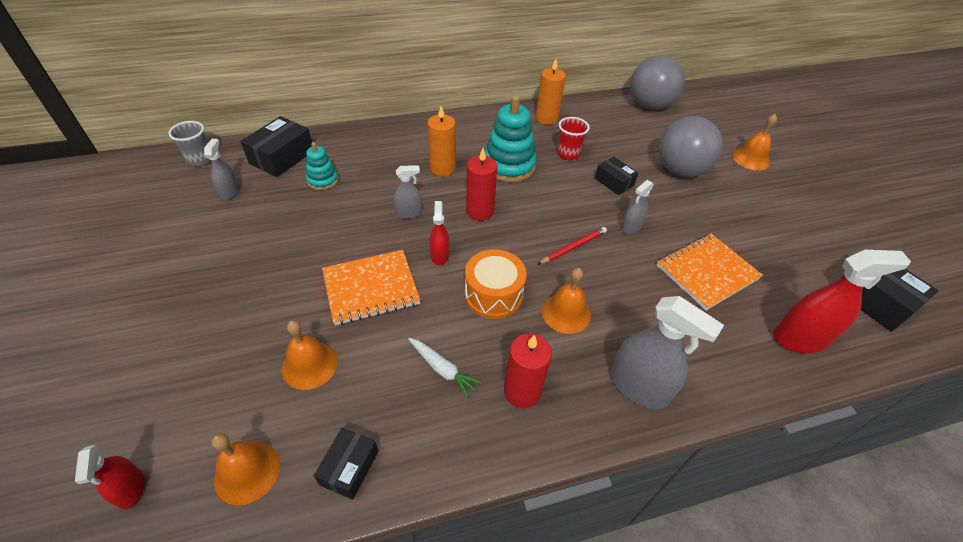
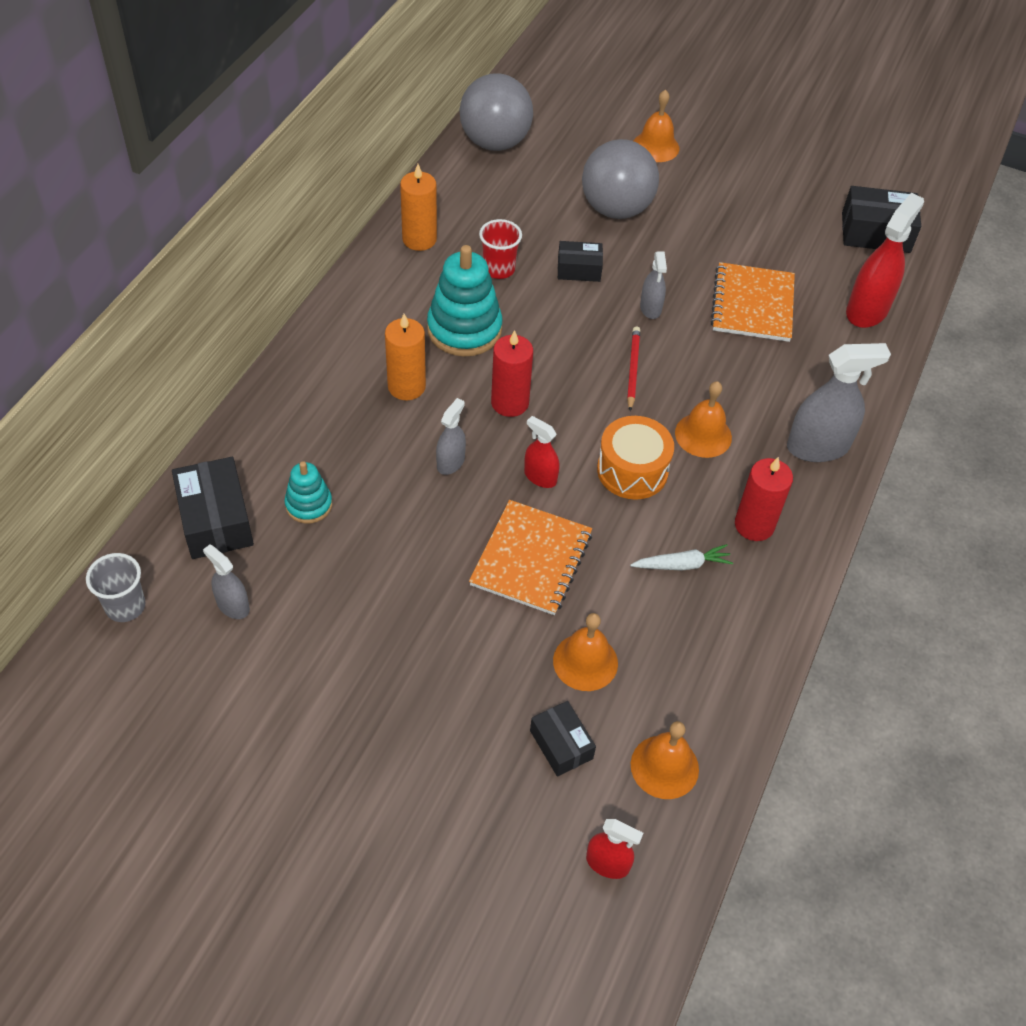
camera: 50 degrees left, 5 degrees up
black box [314,428,378,500] -> black box moved to [530,701,596,777]

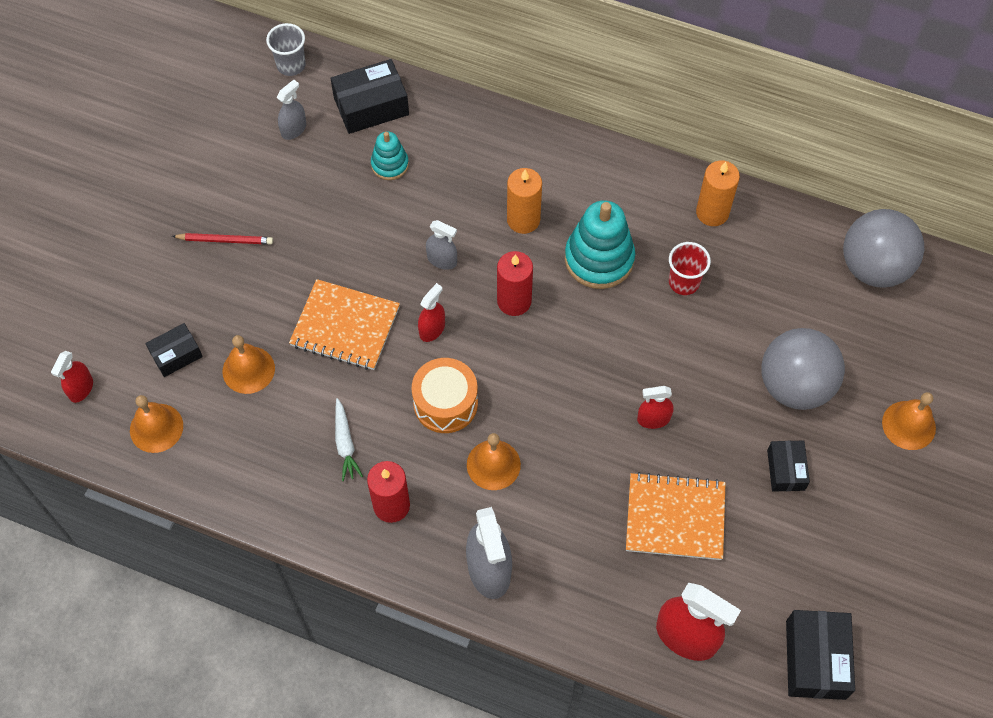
camera: 90 degrees right, 10 degrees up
black box [558,241,603,282] -> black box moved to [767,441,810,492]
red pencil [627,327,640,411] -> red pencil moved to [172,233,273,245]
grey spray bottle [640,251,667,319] -> red spray bottle [637,386,674,429]

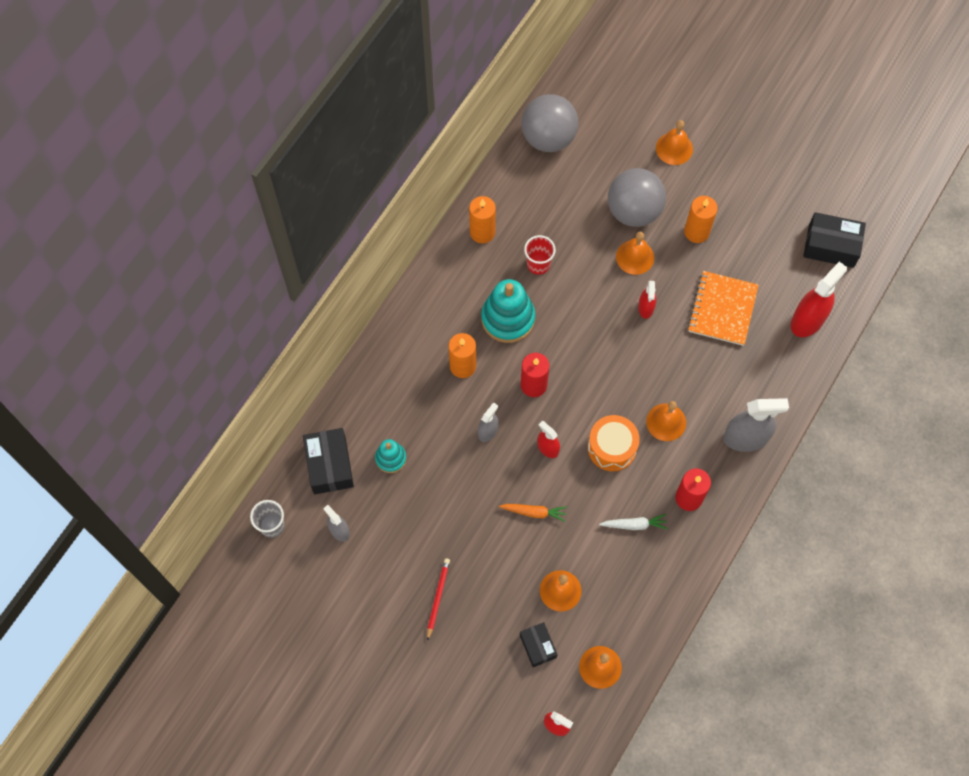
camera: 80 degrees left, 5 degrees up
orange notebook [289,279,400,370] -> orange carrot [499,504,567,522]
black box [767,441,810,492] -> orange candle [684,196,718,243]
none -> orange bell [616,232,654,275]

